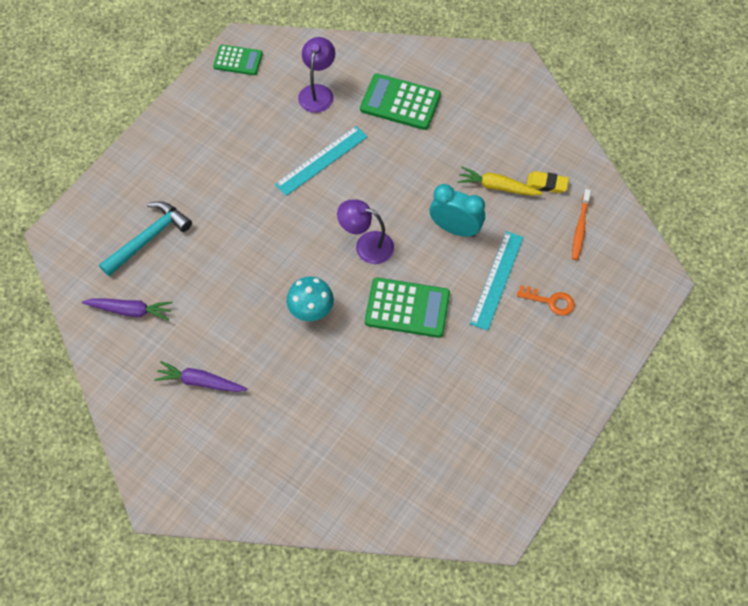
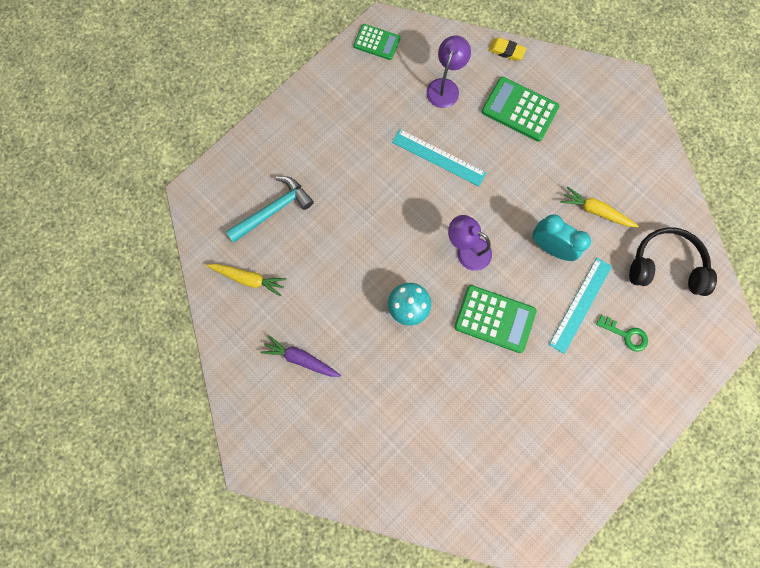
camera: 10 degrees right, 15 degrees up
purple carrot [82,299,173,321] -> yellow carrot [206,264,286,296]
turquoise ruler [275,126,368,196] -> turquoise ruler turned 60 degrees clockwise [392,129,486,186]
orange key [517,285,574,315] -> green key [596,315,648,351]
yellow eraser [527,171,569,193] -> yellow eraser moved to [488,38,527,61]
orange toothbrush [572,189,591,260] -> black headphones [629,227,717,296]

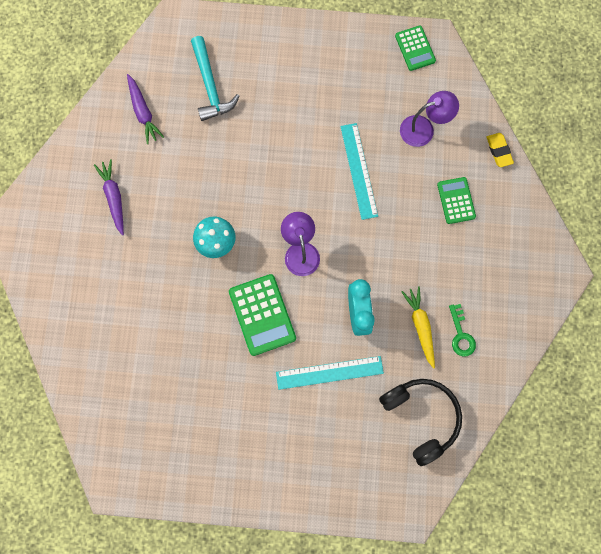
camera: 50 degrees right, 0 degrees up
yellow carrot [206,264,286,296] -> purple carrot [127,74,164,144]
turquoise hammer [226,176,314,243] -> turquoise hammer turned 60 degrees clockwise [191,36,239,121]
green calculator [482,77,559,142] -> green calculator [437,177,476,224], size x0.63
green key [596,315,648,351] -> green key moved to [449,304,476,357]

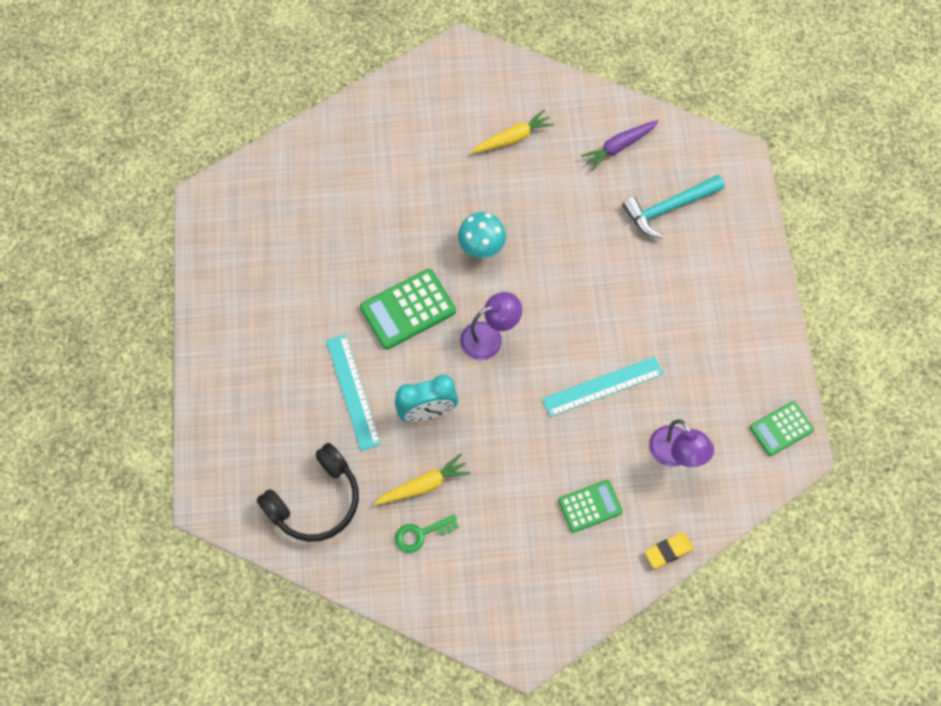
camera: 80 degrees right, 10 degrees down
purple carrot [94,159,124,235] -> yellow carrot [471,109,554,154]

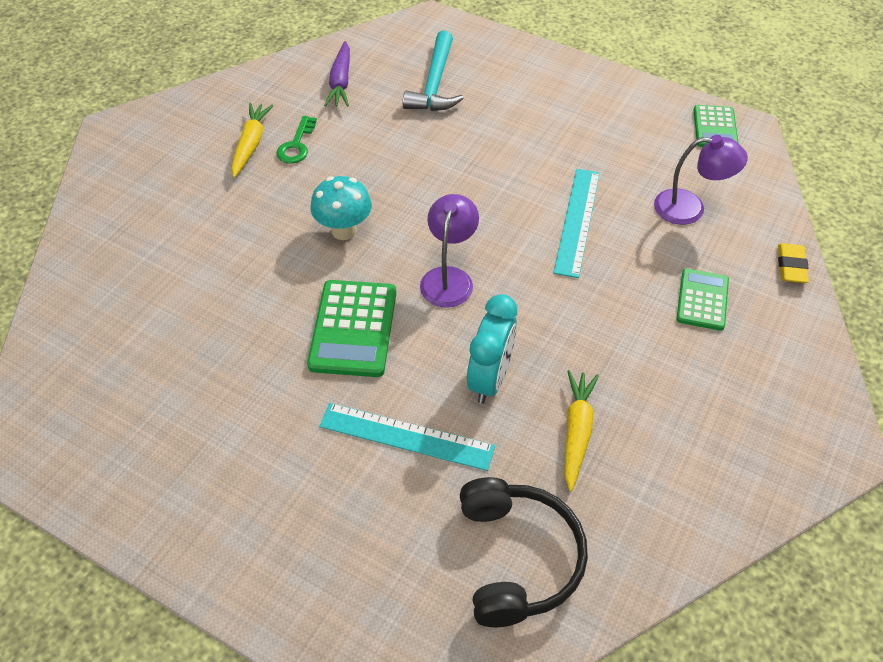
camera: 55 degrees left, 15 degrees down
green key [395,514,459,553] -> green key moved to [276,116,317,164]

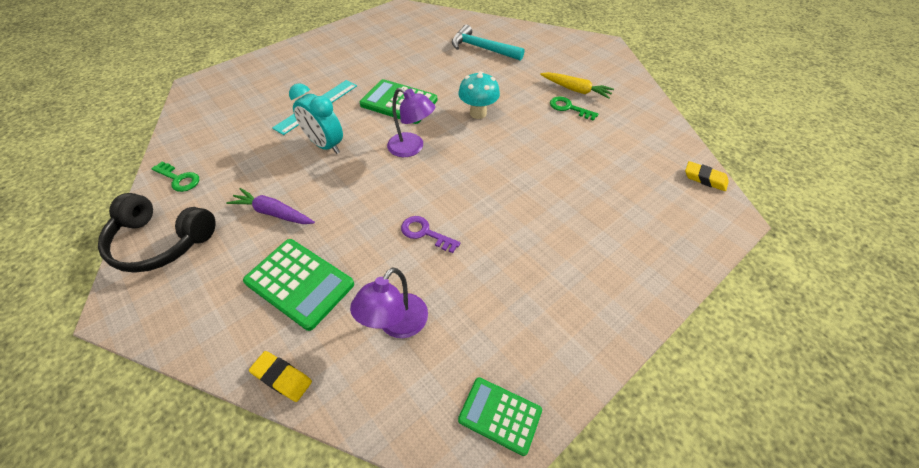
camera: 110 degrees right, 0 degrees up
purple carrot [324,41,350,107] -> purple carrot moved to [226,188,315,224]
turquoise hammer [403,30,464,111] -> turquoise hammer moved to [452,25,525,61]
black headphones [460,477,588,627] -> black headphones moved to [98,193,216,272]
turquoise ruler [553,169,600,278] -> purple key [401,216,460,253]
yellow carrot [565,370,599,492] -> none
green calculator [677,268,729,331] -> green calculator [243,239,354,331], size x1.58
none -> green key [151,162,199,192]
none -> yellow eraser [685,161,729,191]

